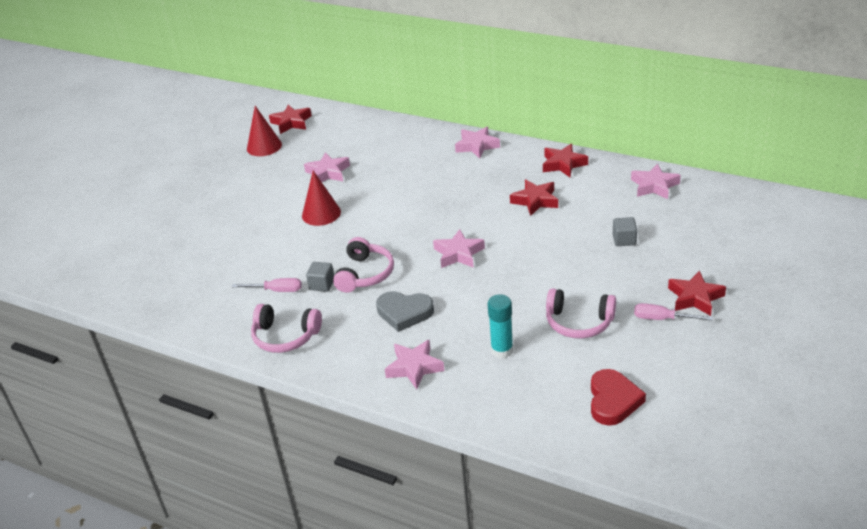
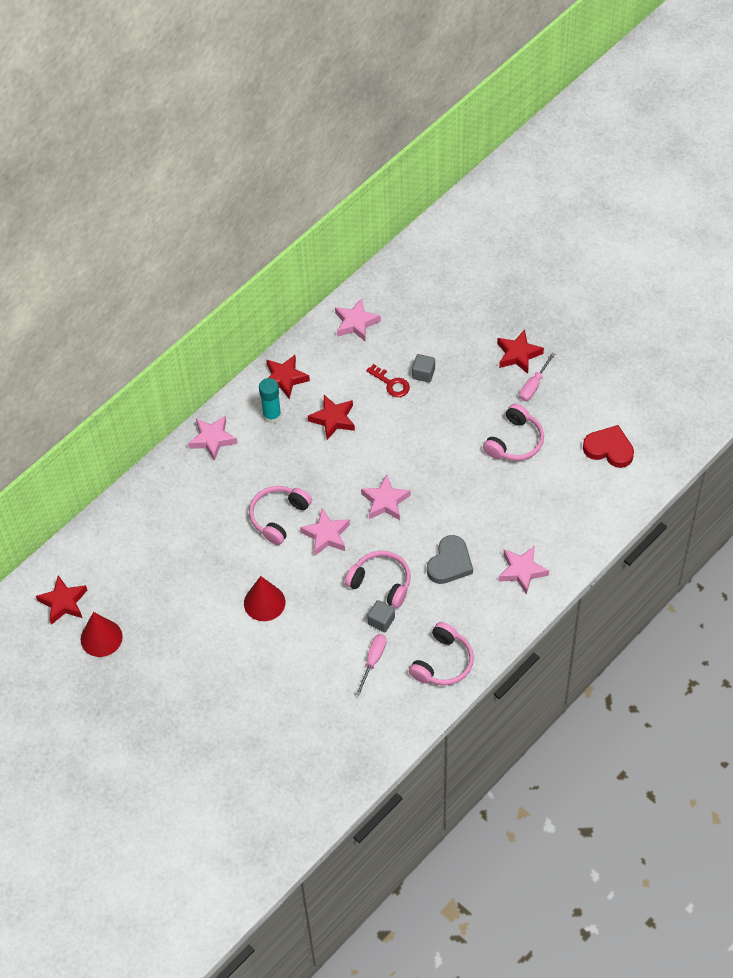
camera: 75 degrees left, 20 degrees up
pink star [304,152,350,182] -> pink star moved to [300,508,350,556]
turquoise glue stick [488,294,513,359] -> turquoise glue stick moved to [259,378,281,424]
none -> pink headphones [249,486,312,545]
none -> red key [366,364,410,397]

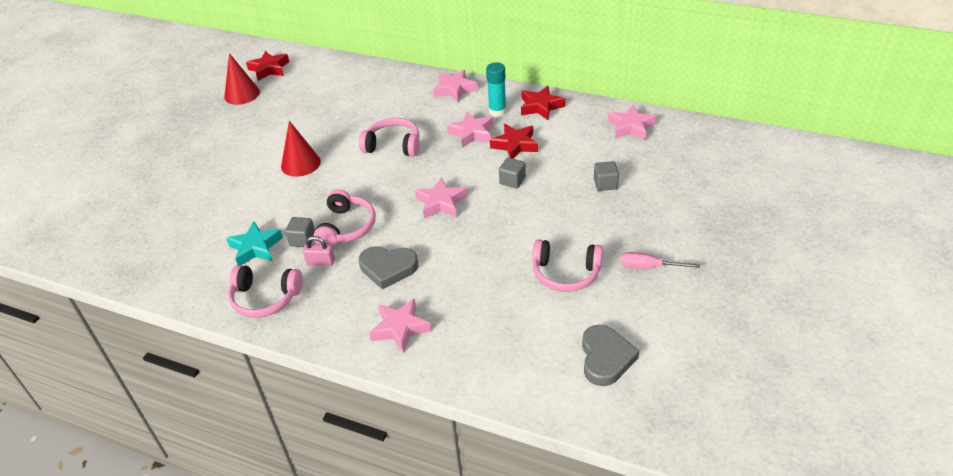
camera: 70 degrees right, 15 degrees down
pink star [300,508,350,556] -> pink star moved to [447,111,493,148]
pink screwdriver [356,634,387,696] -> turquoise star [226,221,283,265]
red key [366,364,410,397] -> none
red star [497,330,544,374] -> none
red heart [583,425,634,468] -> grey heart [582,325,639,386]
none -> pink padlock [303,236,335,266]
none -> grey cube [499,158,526,188]

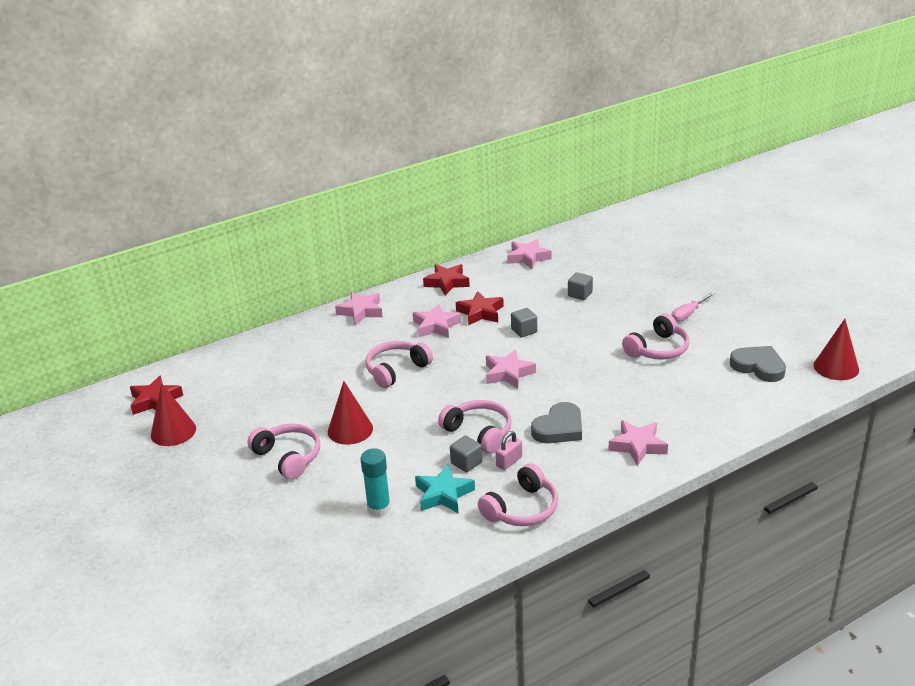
camera: 55 degrees left, 10 degrees down
turquoise glue stick [486,62,507,117] -> turquoise glue stick moved to [361,448,391,517]
none -> pink headphones [247,424,320,480]
none -> red cone [814,319,859,380]

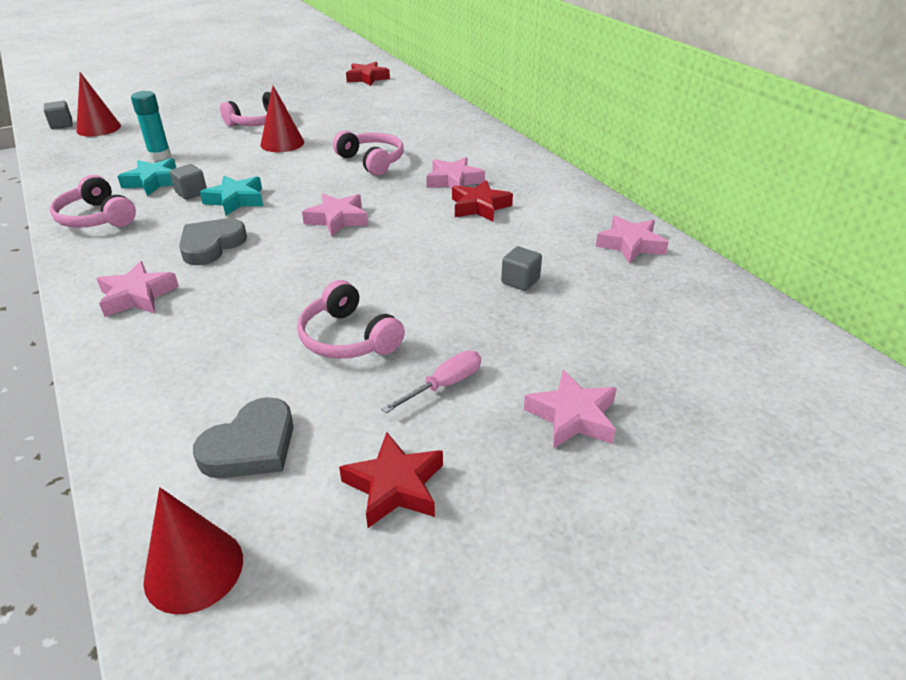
camera: 90 degrees right, 5 degrees up
red cone [151,383,196,446] -> red cone moved to [76,72,121,137]
pink star [335,292,383,325] -> pink star moved to [524,370,617,449]
red star [423,264,470,295] -> red star moved to [339,432,443,528]
pink headphones [438,400,512,454] -> turquoise star [200,176,263,216]
pink padlock [496,431,522,470] -> none
grey cube [511,308,537,337] -> grey cube moved to [44,101,73,129]
grey heart [531,402,582,443] -> grey heart turned 75 degrees clockwise [179,218,247,265]
pink screwdriver [671,292,716,322] -> pink screwdriver turned 90 degrees clockwise [381,351,481,413]

